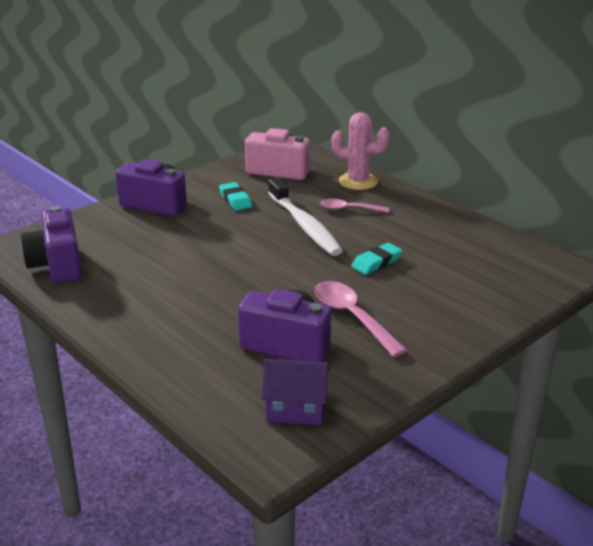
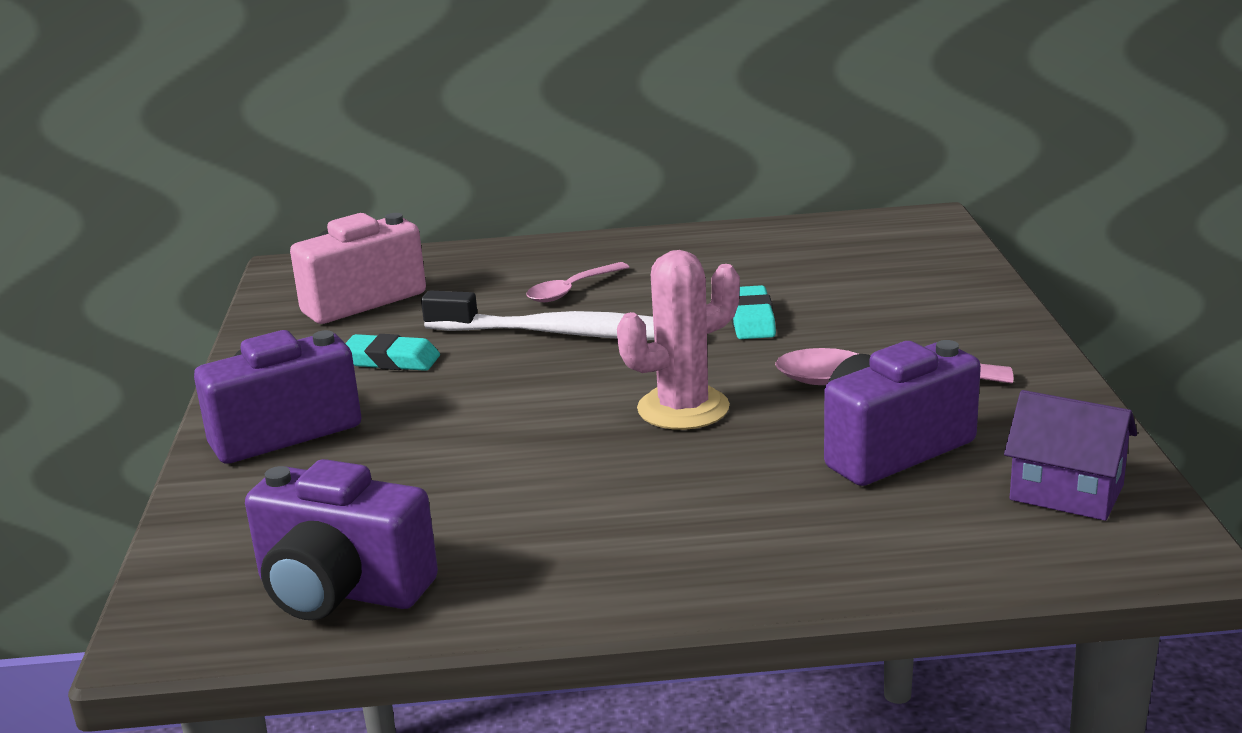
camera: 50 degrees left, 5 degrees down
purple house [261,359,330,426] -> purple house turned 75 degrees clockwise [1004,390,1137,521]
pink cactus [332,112,389,190] -> pink cactus moved to [617,250,740,430]

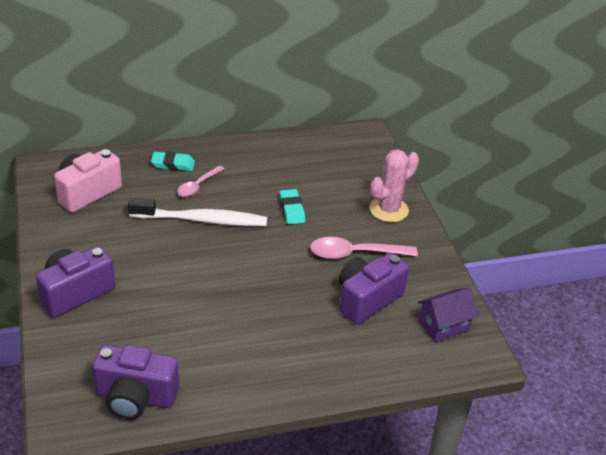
camera: 15 degrees left, 15 degrees up
turquoise eraser [345,334,440,371] -> turquoise eraser moved to [151,152,195,171]
pink cactus [617,250,740,430] -> pink cactus moved to [369,150,419,222]
purple house [1004,390,1137,521] -> purple house turned 45 degrees counterclockwise [418,288,478,343]

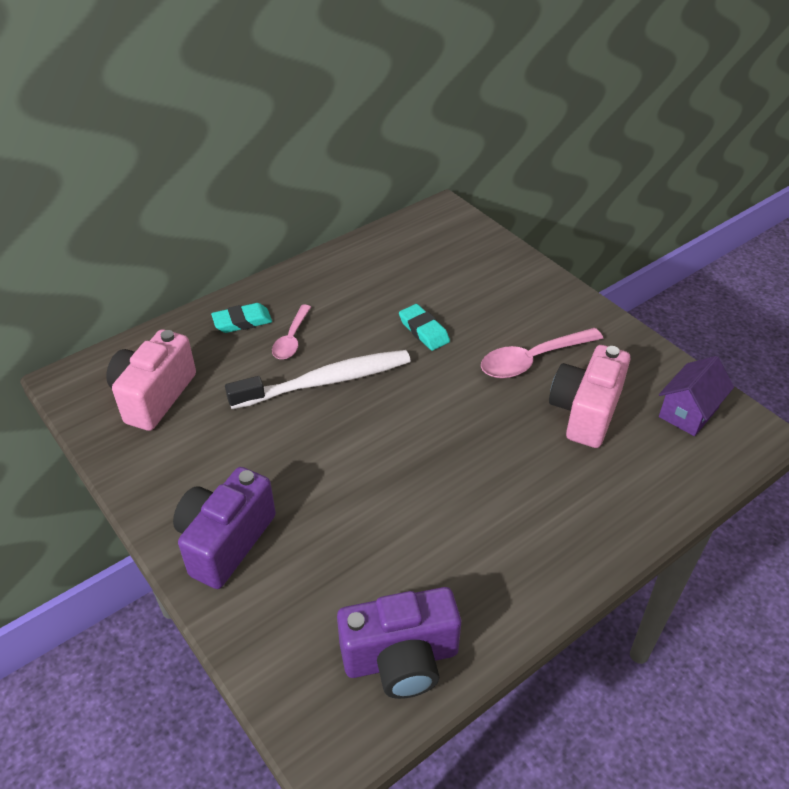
camera: 20 degrees left, 5 degrees up
purple camera [339,253,409,325] -> pink camera [549,345,631,448]
pink cactus [369,150,419,222] -> none

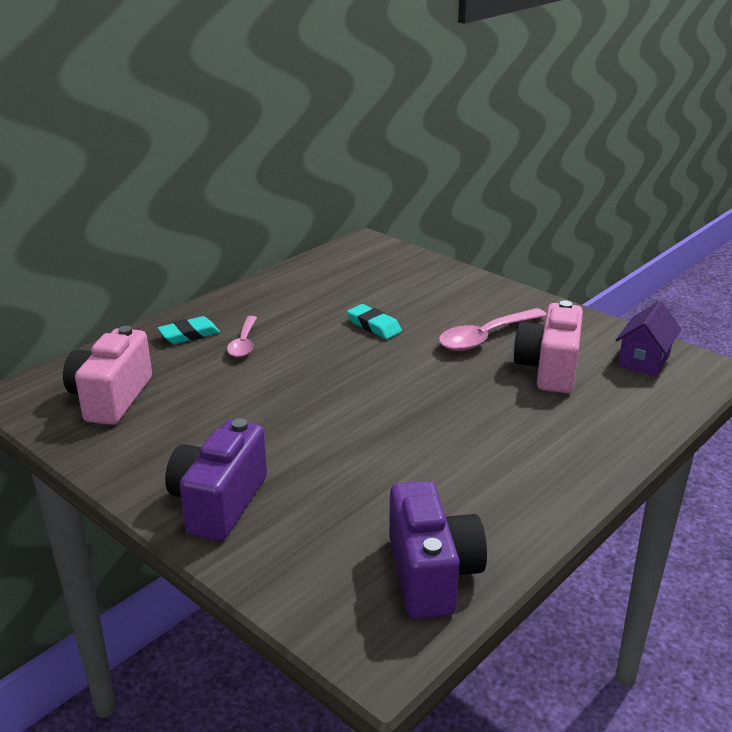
camera: 10 degrees left, 15 degrees down
white toothbrush [225,350,411,409] -> none
purple camera [337,587,461,699] -> purple camera turned 75 degrees counterclockwise [389,481,487,619]

